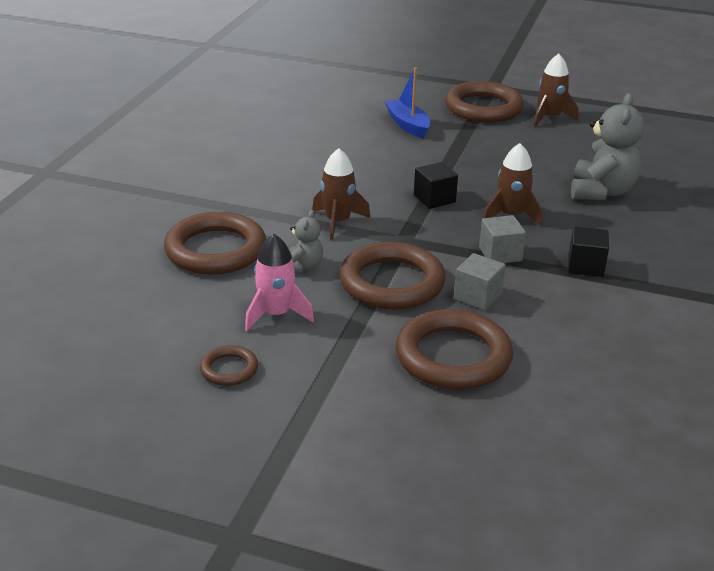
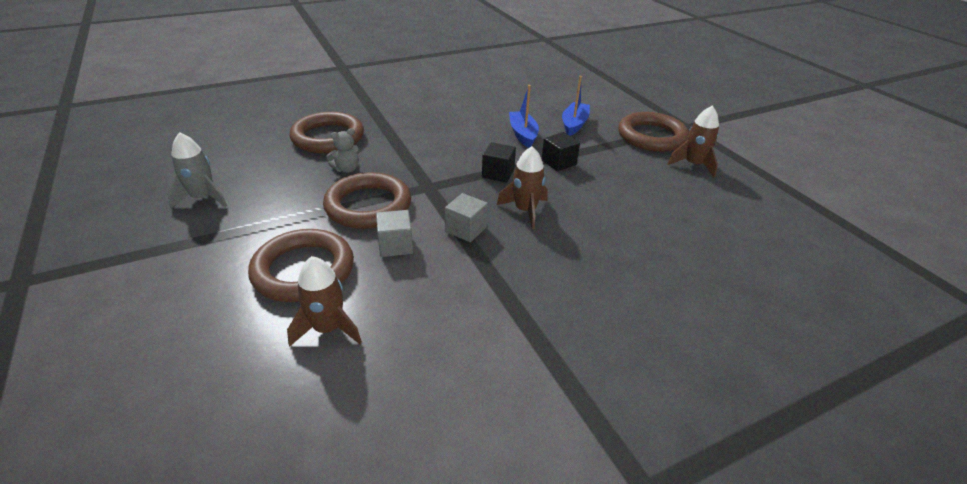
camera: 45 degrees right, 5 degrees up
brown ring [200,345,258,386] -> grey rocket [167,132,227,208]
pink rocket [245,234,314,331] -> none
brown rocket [312,148,370,240] -> brown rocket moved to [287,256,362,347]
black cube [568,226,609,277] -> black cube moved to [542,132,580,171]
grey teddy bear [571,93,644,200] -> none
none -> blue boat [509,85,539,148]

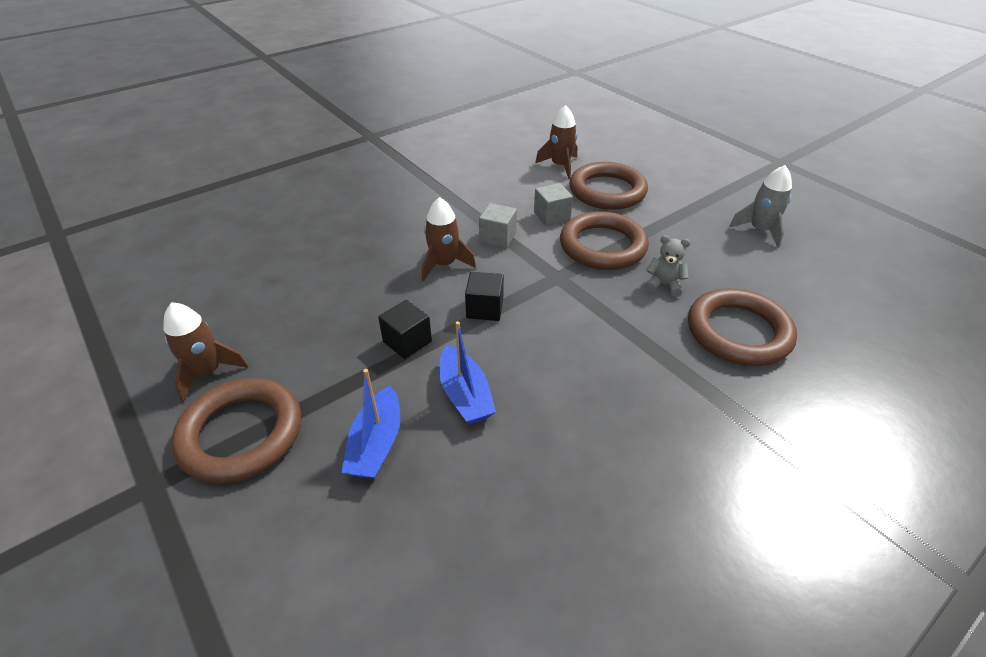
camera: 170 degrees right, 5 degrees up
grey teddy bear [326,128,360,173] -> grey teddy bear turned 60 degrees clockwise [645,235,690,297]

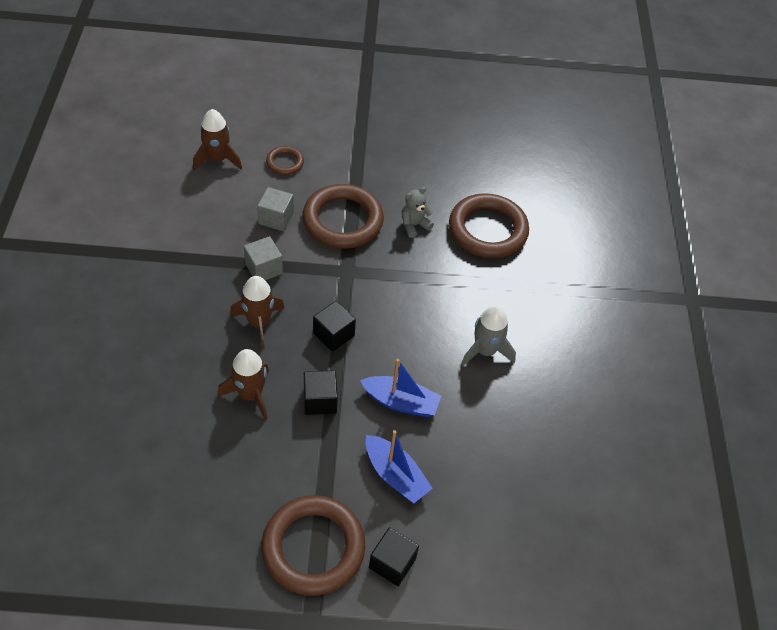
camera: 55 degrees left, 10 degrees up
brown rocket [163,302,248,402] -> brown rocket moved to [217,349,269,420]
brown ring [569,162,648,210] -> brown ring [266,146,304,175], size x0.49
grey rocket [729,165,792,248] -> grey rocket moved to [461,305,516,367]
none -> black cube [369,527,419,586]

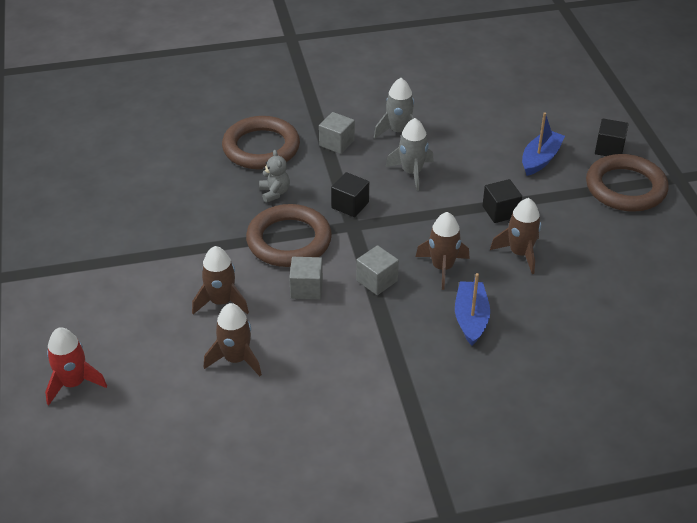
camera: 100 degrees left, 10 degrees down
brown ring [266,146,304,175] -> brown rocket [192,246,249,314]
black cube [313,301,356,352] -> black cube moved to [331,172,369,217]
blue boat [360,359,441,417] -> blue boat moved to [455,273,490,346]
grey teddy bear [402,187,434,238] -> grey teddy bear turned 150 degrees counterclockwise [259,150,290,203]
none -> red rocket [45,327,107,405]
none -> grey cube [319,112,355,154]
none -> grey rocket [385,118,434,191]

